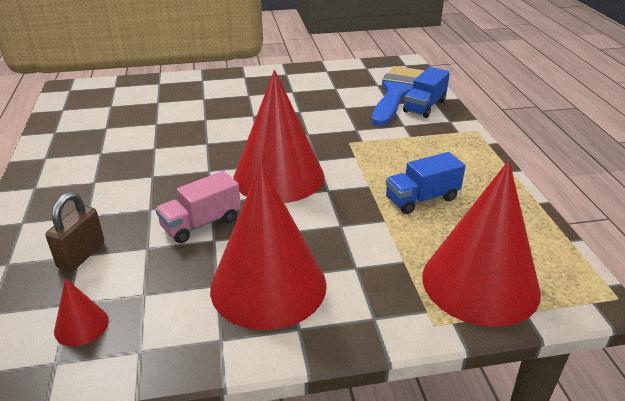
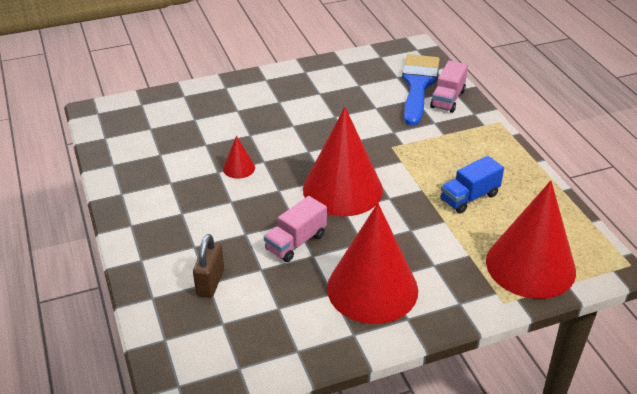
camera: 10 degrees left, 5 degrees up
red cone [54,278,109,346] -> red cone moved to [223,136,255,179]
blue truck [403,67,450,118] -> pink truck [430,61,468,113]

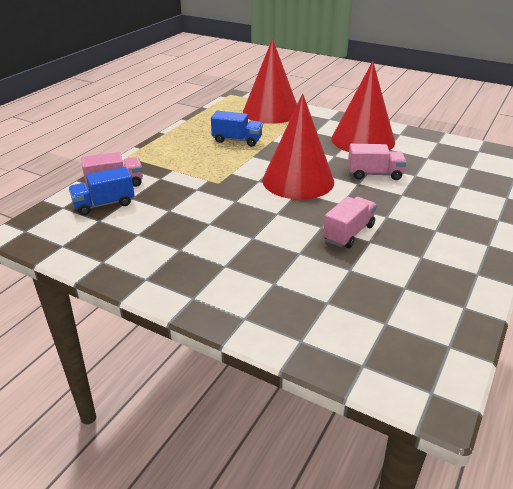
camera: 130 degrees left, 5 degrees down
brown padlock [193,234,224,298] -> none
red cone [223,136,255,179] -> pink truck [323,197,377,248]
blue brush [402,54,440,126] -> blue truck [69,167,135,215]

